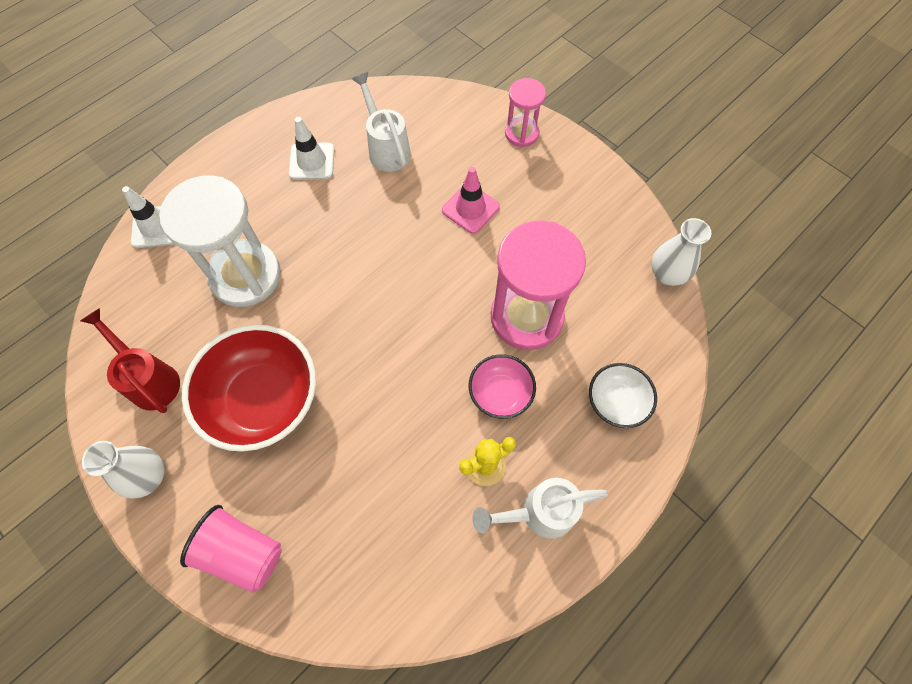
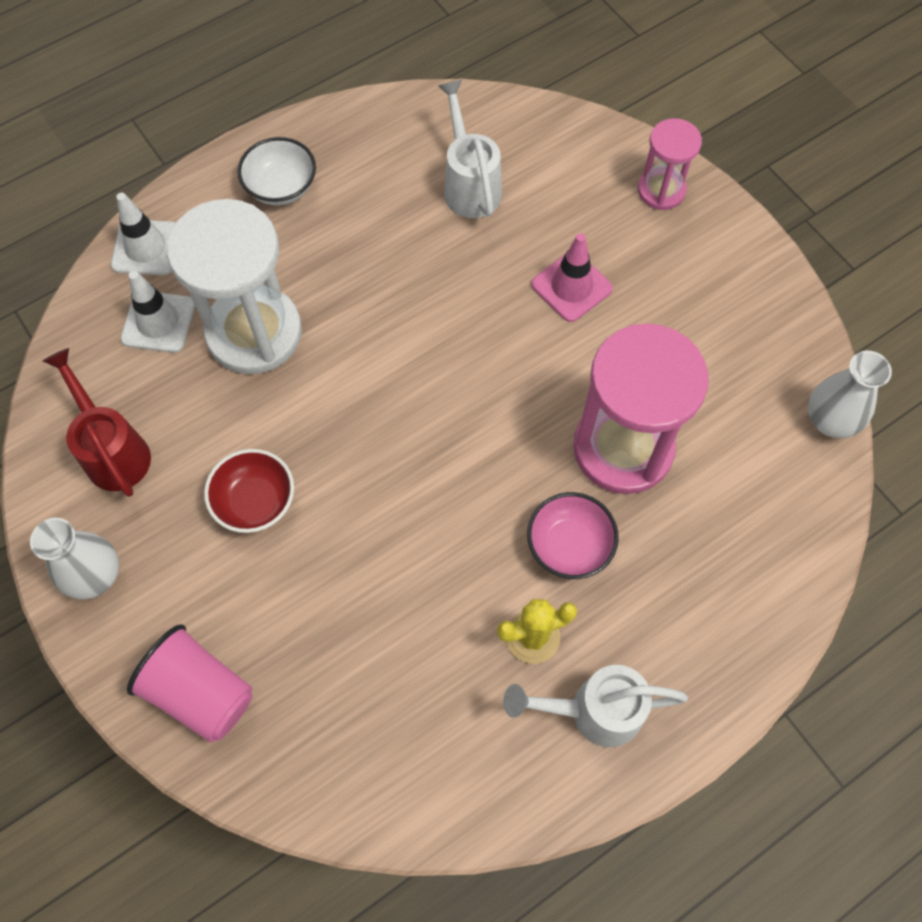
camera: 10 degrees right, 0 degrees up
red bowl [182,324,316,452] -> red bowl [204,449,294,533], size x0.53
white traffic cone [289,117,334,180] -> white traffic cone moved to [121,271,195,353]
white bowl [589,363,657,428] -> white bowl moved to [237,137,316,205]

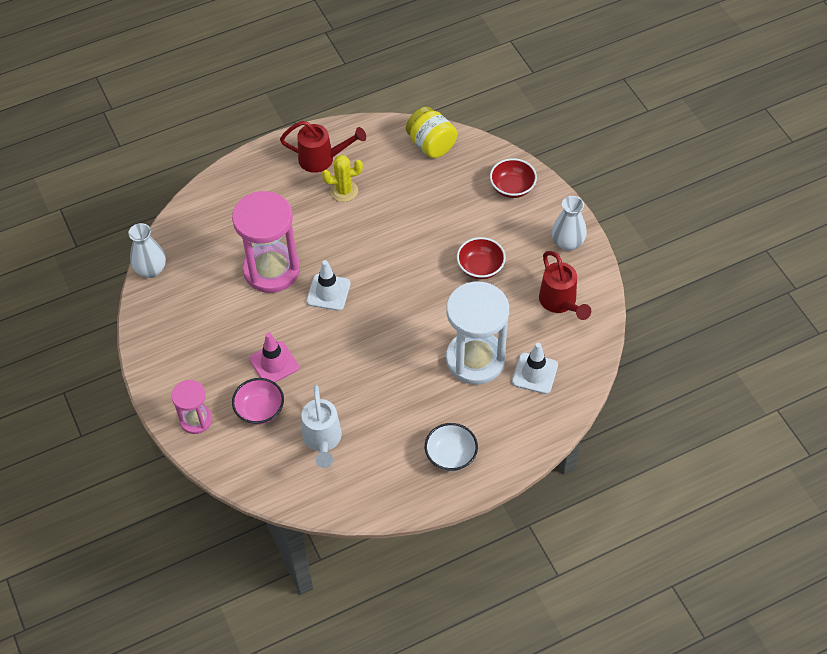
camera: 170 degrees left, 10 degrees down
white traffic cone [111,193,176,275] -> white traffic cone moved to [306,260,351,311]
pink cup [127,625,253,743] -> red bowl [490,158,537,198]
white watering can [503,665,688,747] -> red watering can [280,121,366,173]
pink bowl [527,492,619,579] -> pink bowl moved to [232,378,284,425]
none -> yellow jar [406,106,457,158]

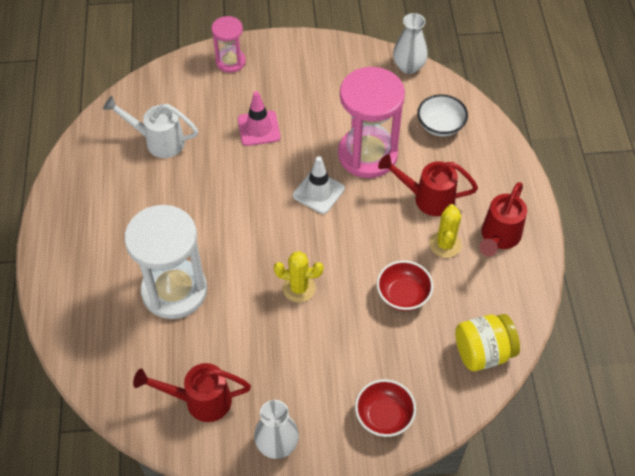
camera: 110 degrees right, 0 degrees up
pink bowl [232,378,284,425] -> none
white bowl [425,423,478,471] -> white bowl moved to [417,94,468,137]
red bowl [457,237,506,279] -> red bowl moved to [377,260,433,311]
white traffic cone [512,343,558,394] -> none
none -> yellow cactus [274,251,323,302]
none -> red watering can [378,154,478,216]

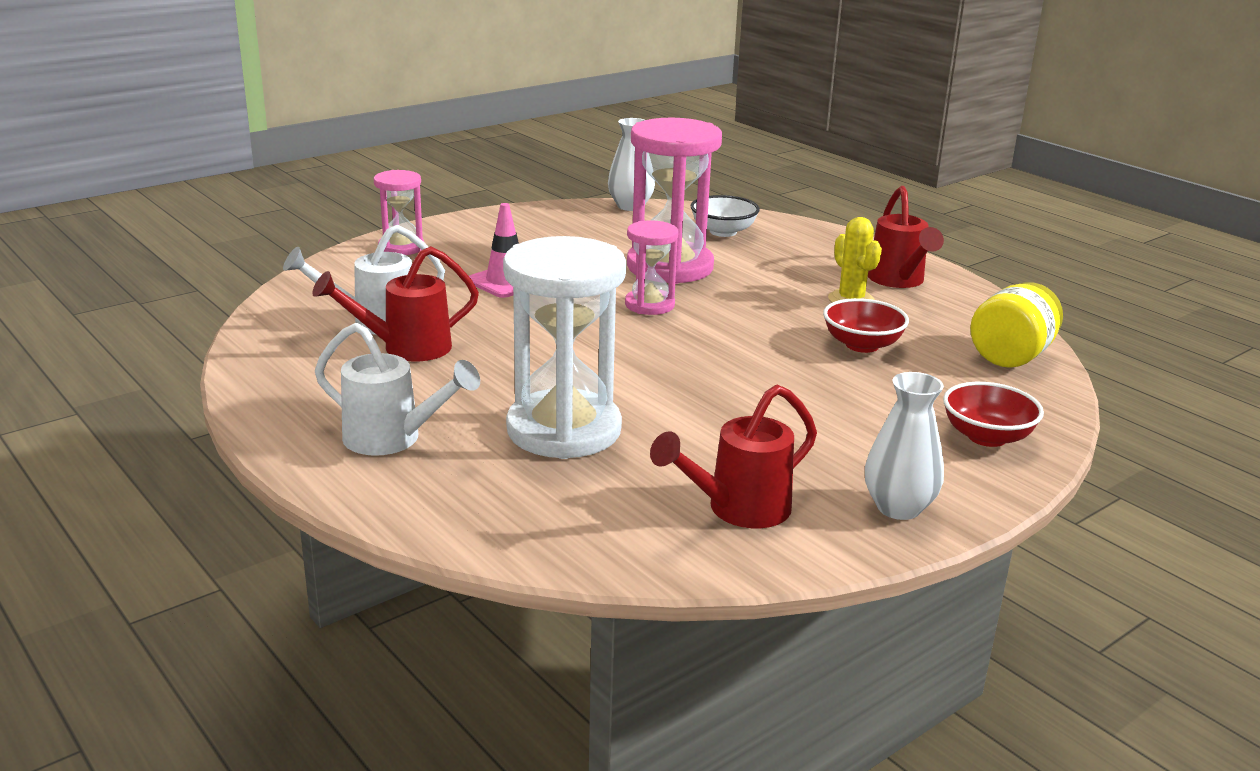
camera: 35 degrees left, 30 degrees down
yellow cactus [274,251,323,302] -> none
white traffic cone [293,156,345,214] -> pink hourglass [625,220,679,315]
red watering can [378,154,478,216] -> red watering can moved to [312,246,479,361]
none -> white watering can [315,323,480,456]

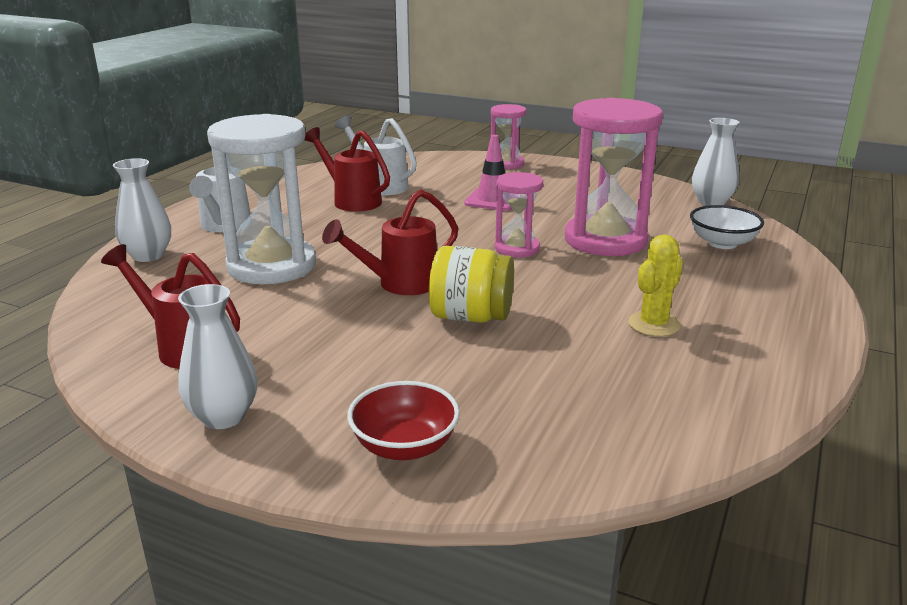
camera: 65 degrees right, 0 degrees up
red bowl [823,298,909,353] -> none
red watering can [868,186,944,288] -> red watering can moved to [322,189,458,295]
yellow jar [970,282,1063,368] -> yellow jar moved to [429,246,514,323]
none -> white vase [113,158,171,262]

